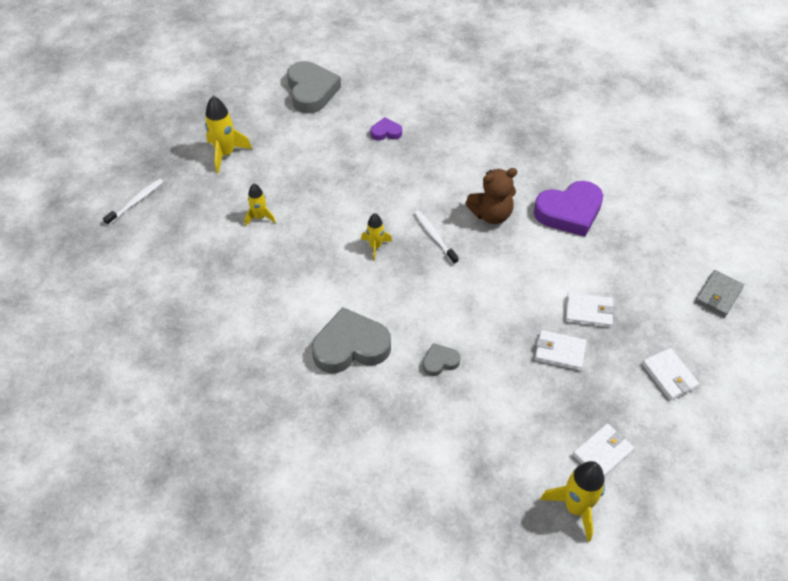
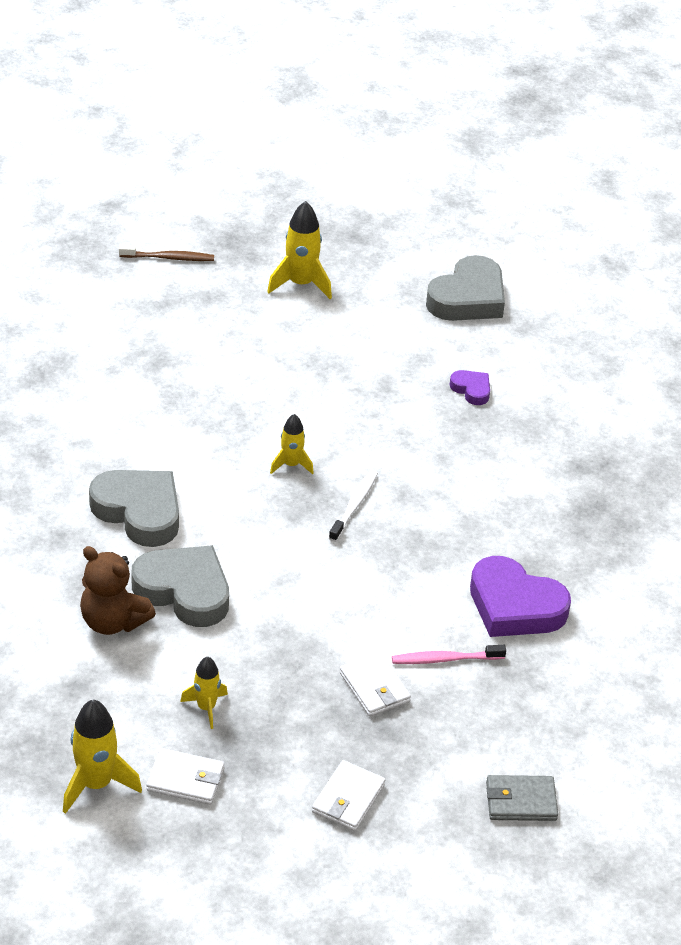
camera: 50 degrees right, 10 degrees down
white toothbrush [103,178,163,226] -> brown toothbrush [119,245,214,261]
yellow rocket [245,183,276,226] -> yellow rocket moved to [180,656,228,729]
grey heart [423,343,461,376] -> grey heart [131,545,229,627], size x2.05
brown teddy bear [465,168,517,224] -> brown teddy bear moved to [80,546,156,635]
white wallet [535,330,587,371] -> none
none -> pink toothbrush [392,645,506,664]

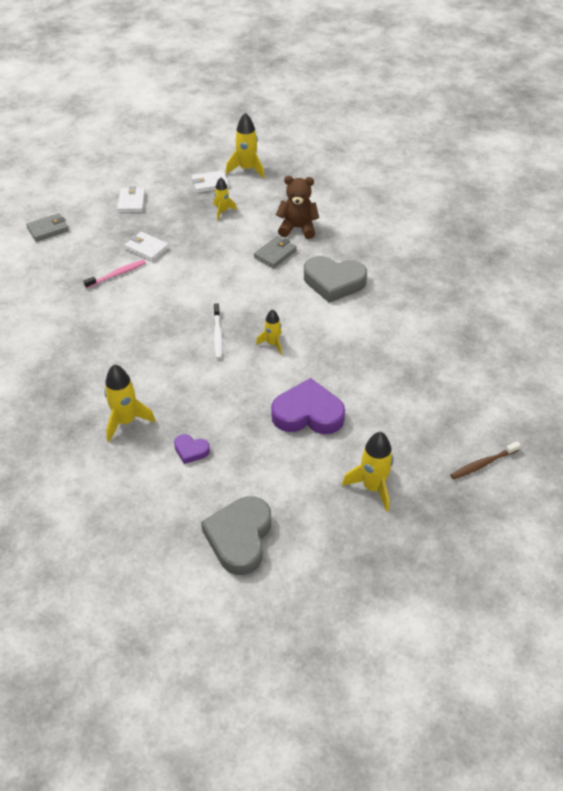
camera: 155 degrees right, 5 degrees up
grey heart [131,545,229,627] -> grey wallet [254,236,297,268]
purple heart [470,556,571,637] -> purple heart moved to [271,378,345,434]
none -> yellow rocket [104,364,156,442]

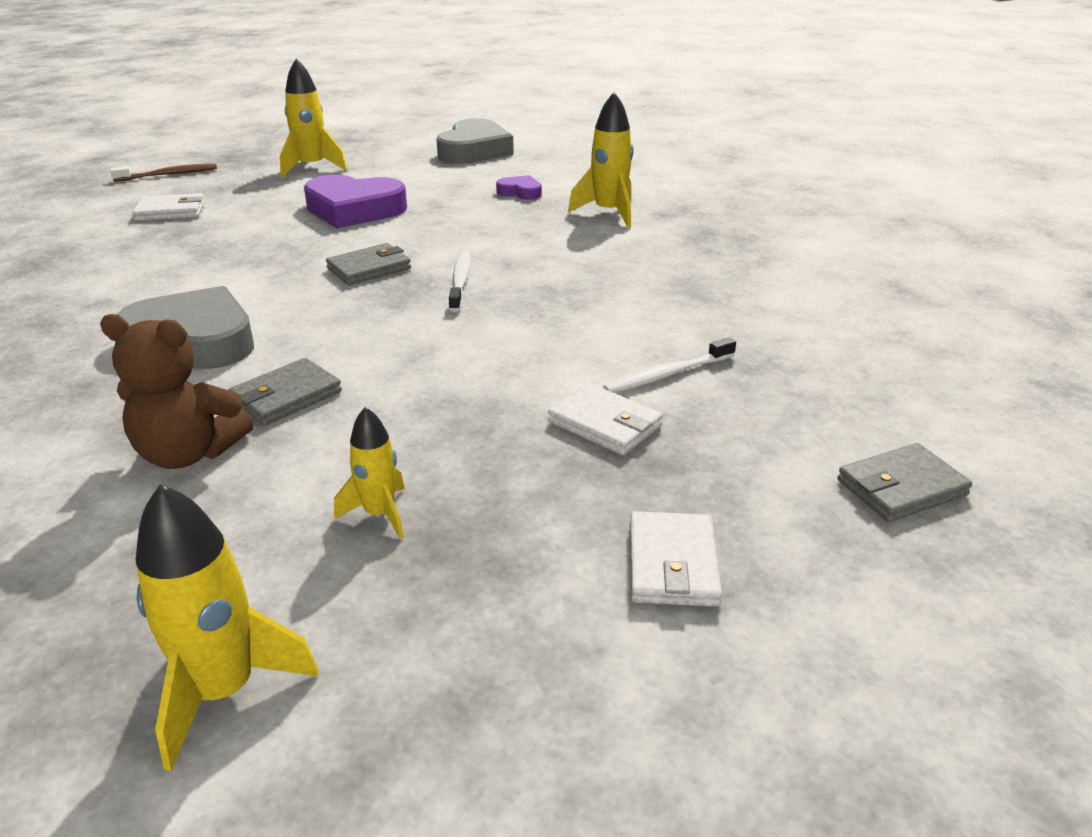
camera: 175 degrees left, 15 degrees down
pink toothbrush [83,260,146,288] -> white toothbrush [603,337,736,393]
white wallet [191,170,229,193] -> white wallet moved to [133,193,205,221]
yellow rocket [256,309,282,354] -> grey wallet [326,243,411,285]

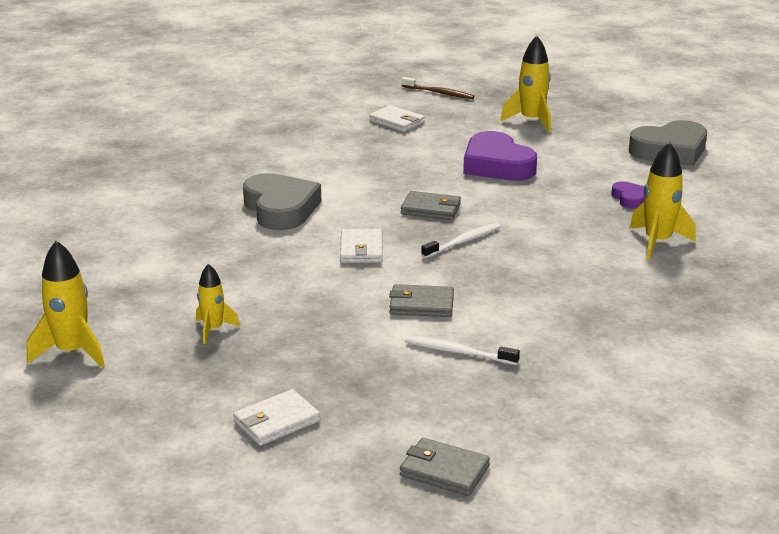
camera: 50 degrees right, 5 degrees down
brown teddy bear [100,314,253,469] -> none
grey wallet [229,358,342,426] -> grey wallet moved to [389,284,454,317]
white wallet [548,383,663,455] -> white wallet moved to [340,229,383,263]

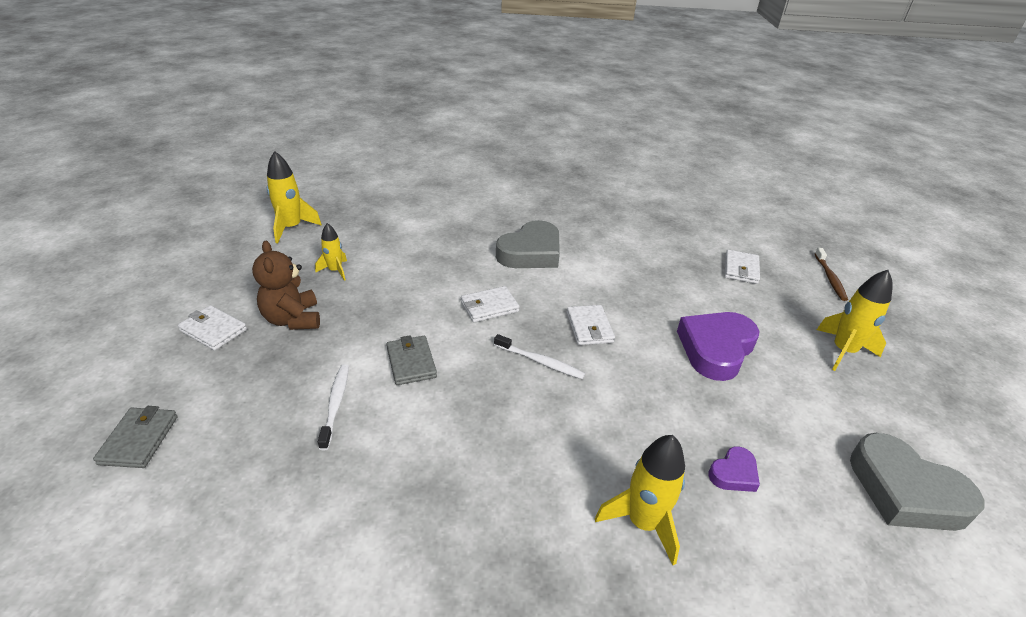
camera: 65 degrees right, 10 degrees up
grey wallet [401,191,461,220] -> white wallet [566,305,615,345]
none -> brown teddy bear [252,241,320,330]

